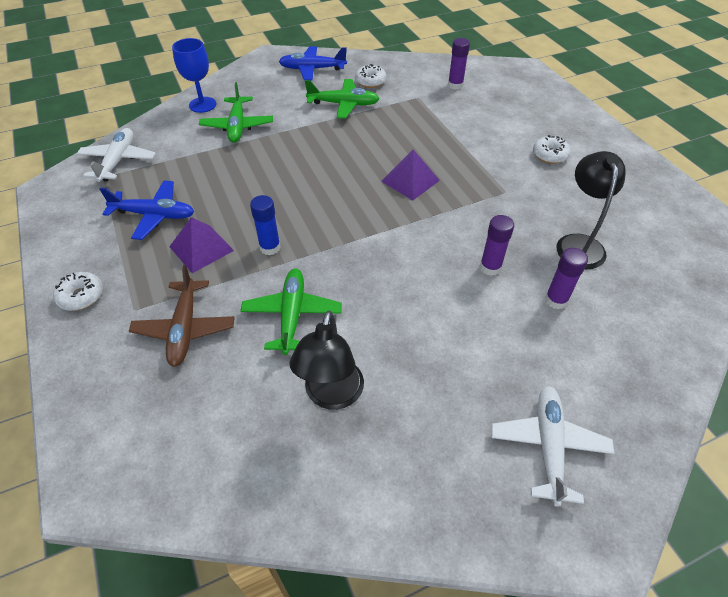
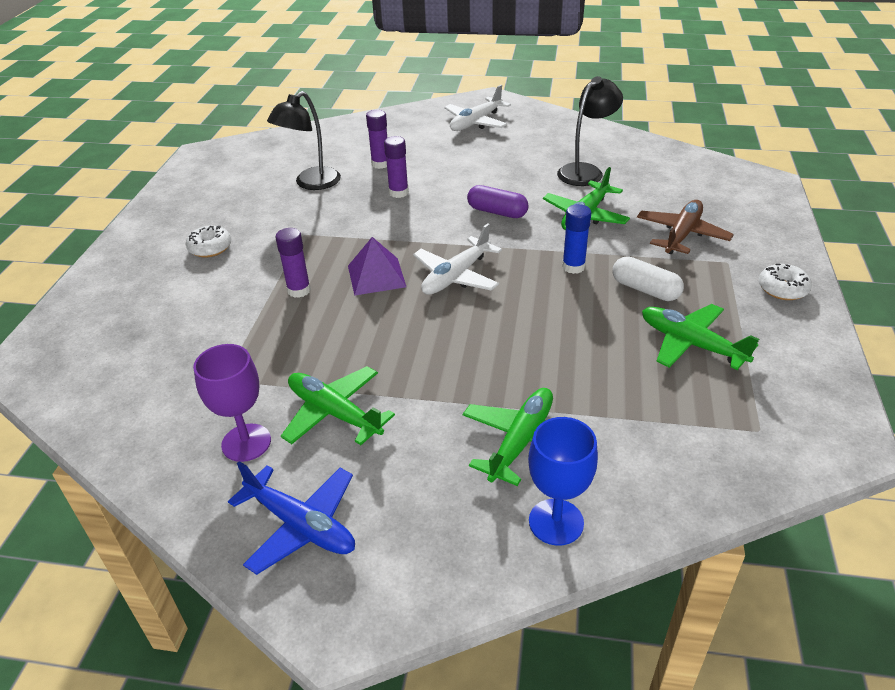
camera: 145 degrees left, 10 degrees down
white plane [77,128,156,182] -> white plane moved to [413,223,502,295]
blue plane [100,180,194,240] -> green plane [642,304,759,370]
purple pyramid [169,217,234,273] -> white capsule [612,256,684,301]
white donut [355,64,387,88] -> purple goblet [193,344,271,462]
purple glue stick [448,38,470,90] -> purple glue stick moved to [275,228,311,298]
none -> purple capsule [467,185,528,218]

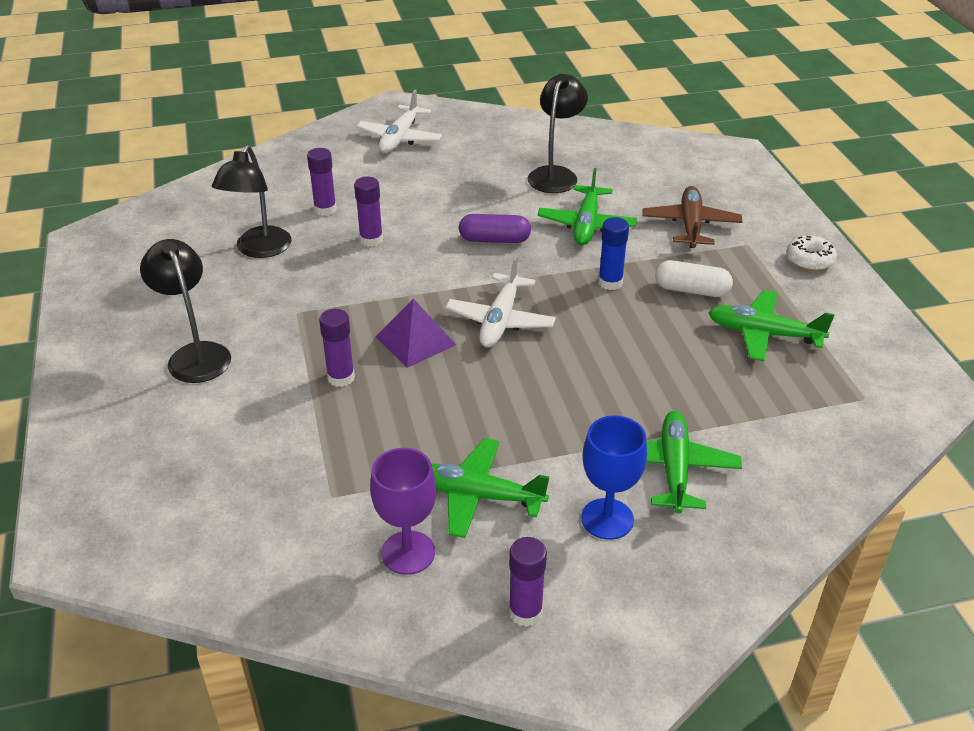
camera: 25 degrees left, 0 degrees up
white donut [186,226,231,257] -> black lamp [140,239,231,383]
blue plane [228,461,355,575] -> purple glue stick [509,537,547,627]
blue goblet [528,417,598,546] -> blue goblet moved to [581,415,647,540]

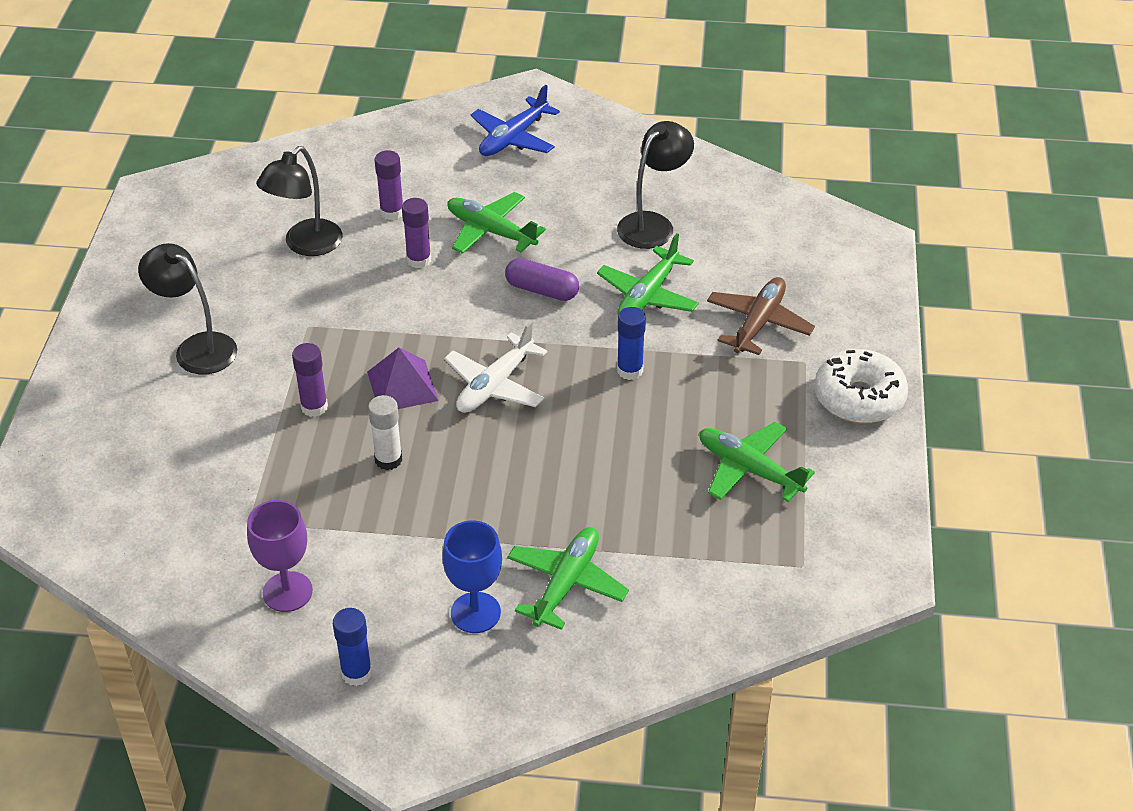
camera: 20 degrees right, 5 degrees up
black lamp [140,239,231,383] -> black lamp turned 45 degrees counterclockwise [138,243,237,375]
white plane [356,90,442,153] -> blue plane [470,85,560,156]
green plane [432,438,549,538] -> green plane moved to [447,192,546,254]
purple glue stick [509,537,547,627] -> blue glue stick [333,608,372,686]
white capsule [655,260,733,297] -> none
white donut [786,235,837,271] -> white donut [814,349,908,423], size x1.68
none -> white glue stick [368,395,402,470]

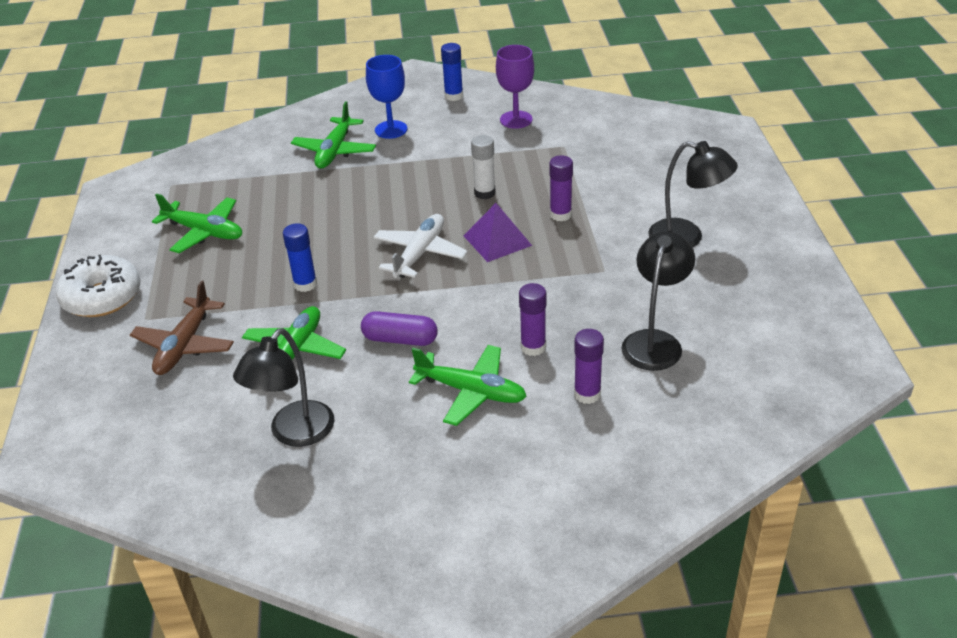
camera: 170 degrees right, 5 degrees down
blue plane [470,85,560,156] -> none

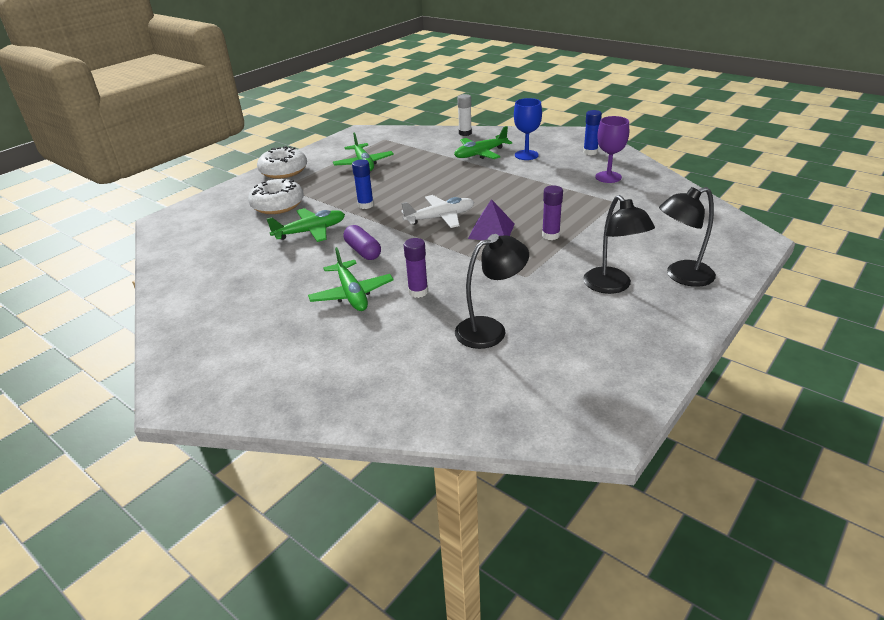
camera: 45 degrees right, 5 degrees down
brown plane [130,280,234,375] -> white donut [248,179,304,214]
black lamp [233,328,335,447] -> black lamp moved to [659,187,716,287]
white glue stick [471,135,495,199] -> white glue stick moved to [457,94,472,136]
purple glue stick [574,329,604,404] -> none

